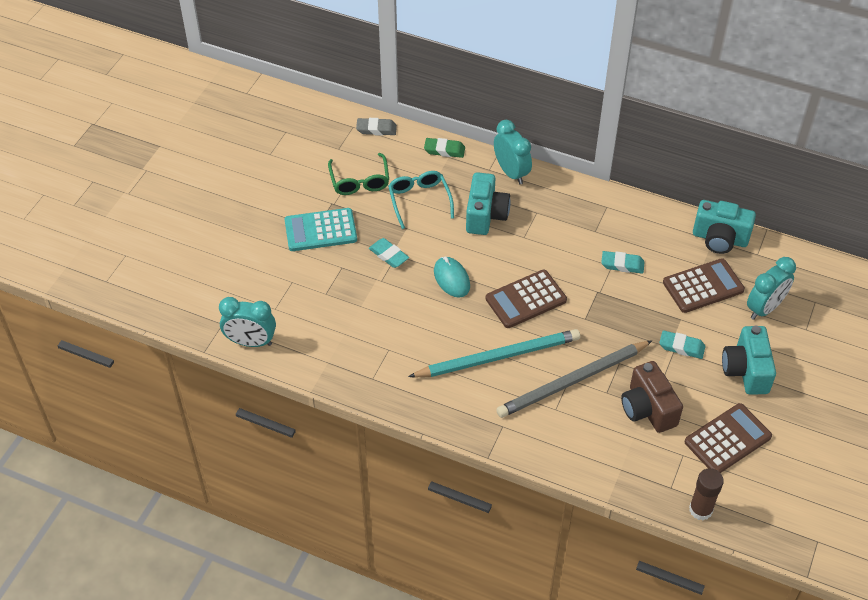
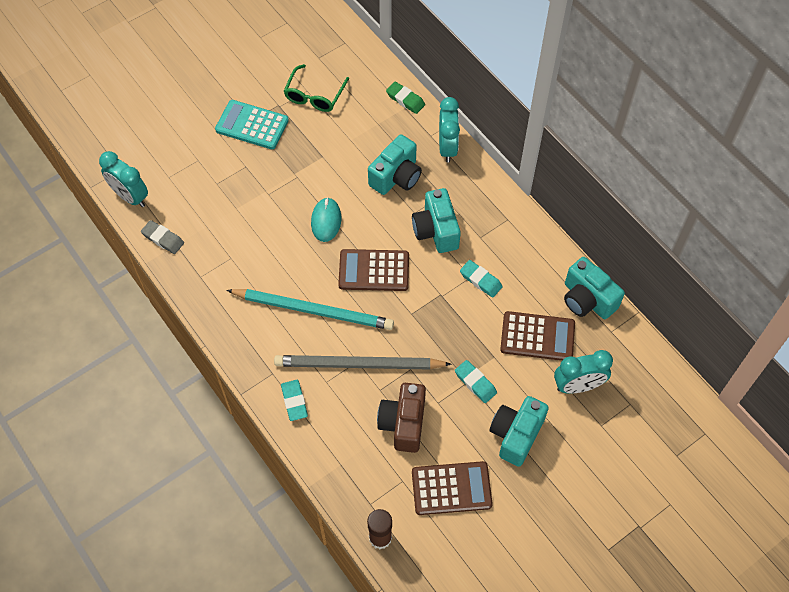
camera: 30 degrees right, 10 degrees up
grey eraser [356,118,397,136] -> grey eraser moved to [141,220,184,254]
turquoise eraser [369,238,409,268] -> turquoise eraser moved to [281,380,308,421]
turquoise glasses [388,171,454,229] -> none
none -> turquoise camera [412,188,461,253]

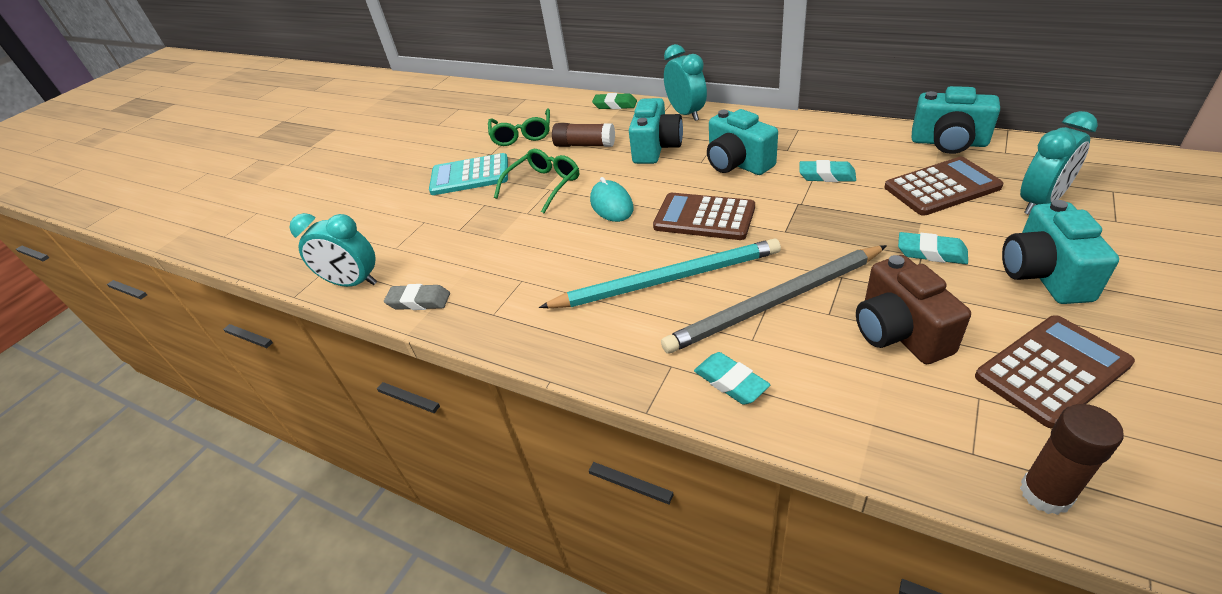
camera: 20 degrees left, 20 degrees down
brown calculator [338,249,409,291] -> brown calculator turned 45 degrees clockwise [653,193,755,240]
none -> green glasses [494,149,579,213]
none -> brown glue stick [552,123,615,147]

